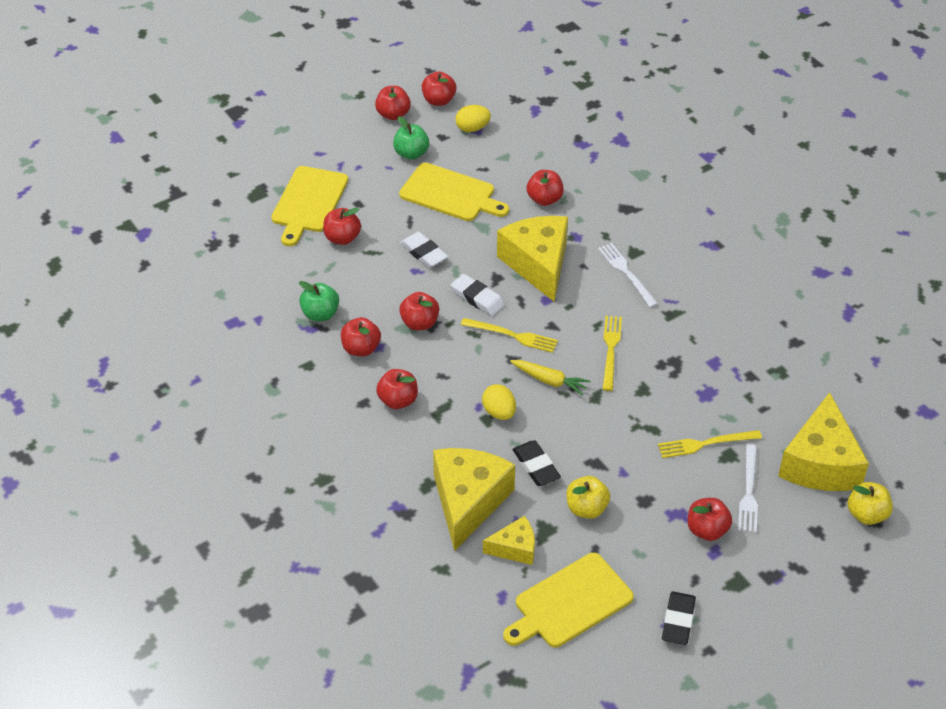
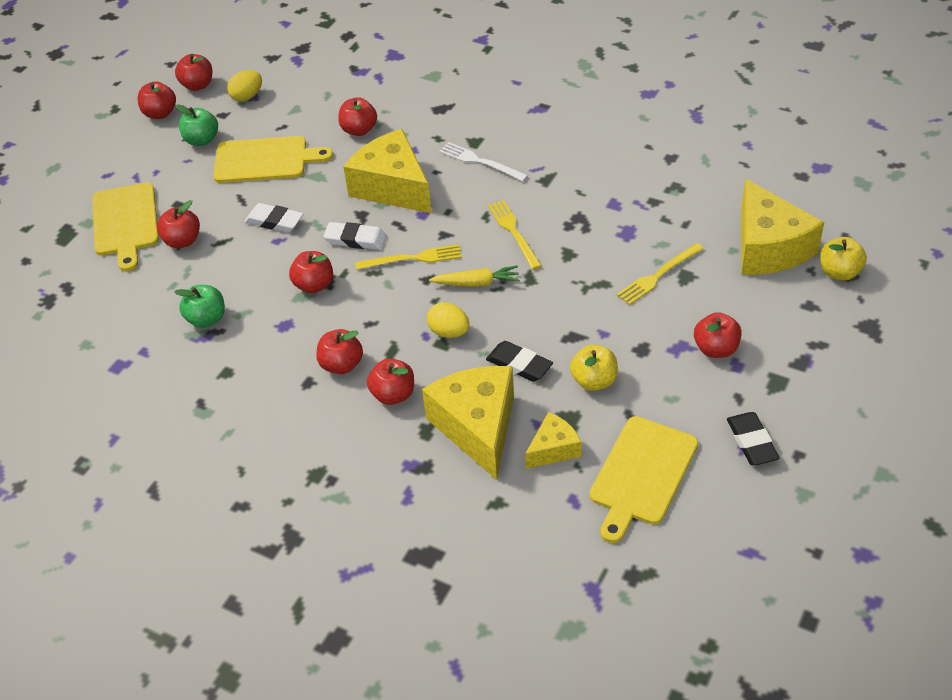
camera: 25 degrees left, 0 degrees up
red apple [341,317,381,356] -> red apple moved to [367,359,414,405]
white fork [738,444,758,533] -> none

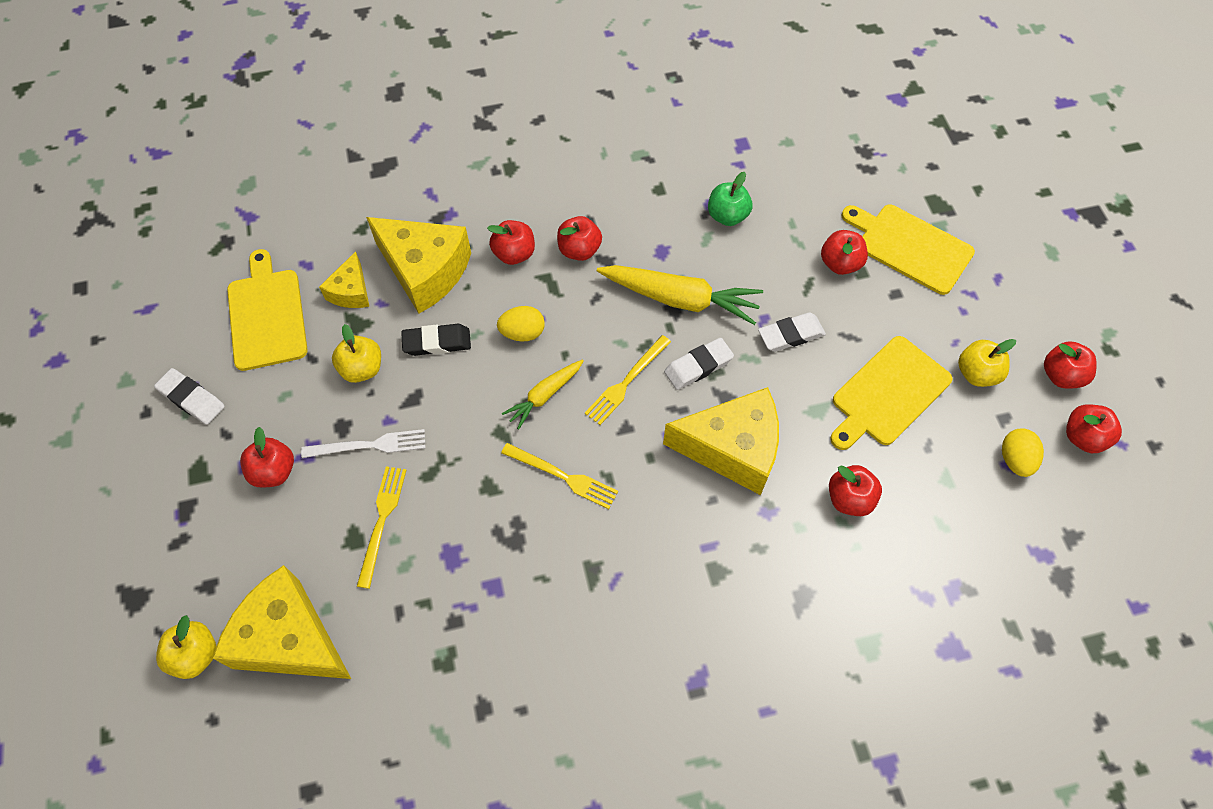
camera: 135 degrees right, 15 degrees up
green apple [175,104,218,146] -> yellow apple [958,339,1016,387]
red apple [289,251,333,294] -> yellow carrot [597,265,763,325]
white fork [439,142,528,181] -> white fork moved to [301,429,426,458]
black eraser [727,412,780,465] -> white eraser [154,368,225,425]

